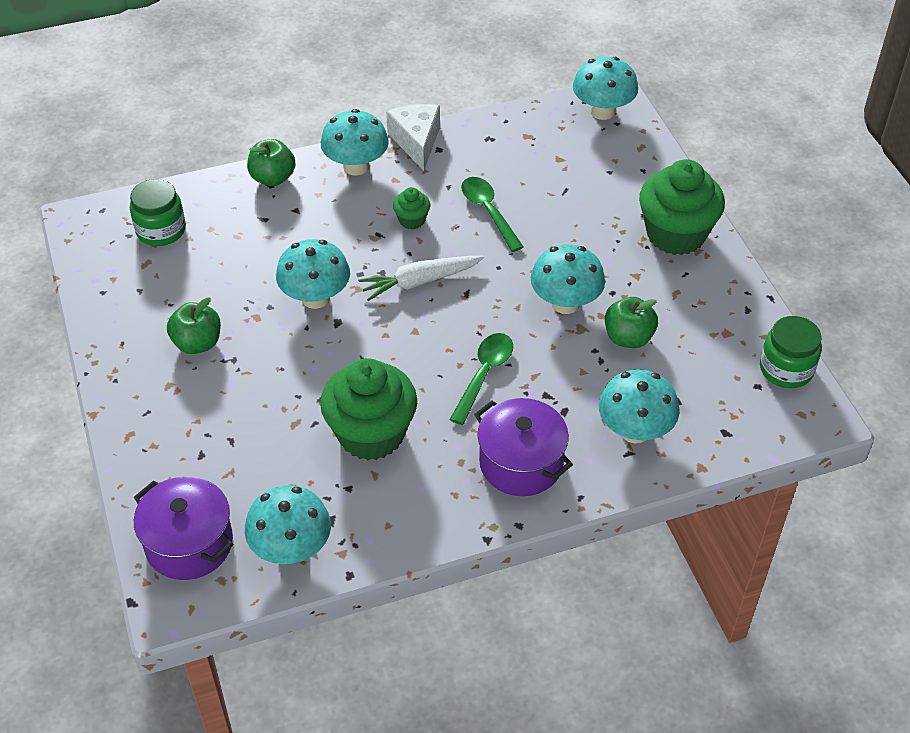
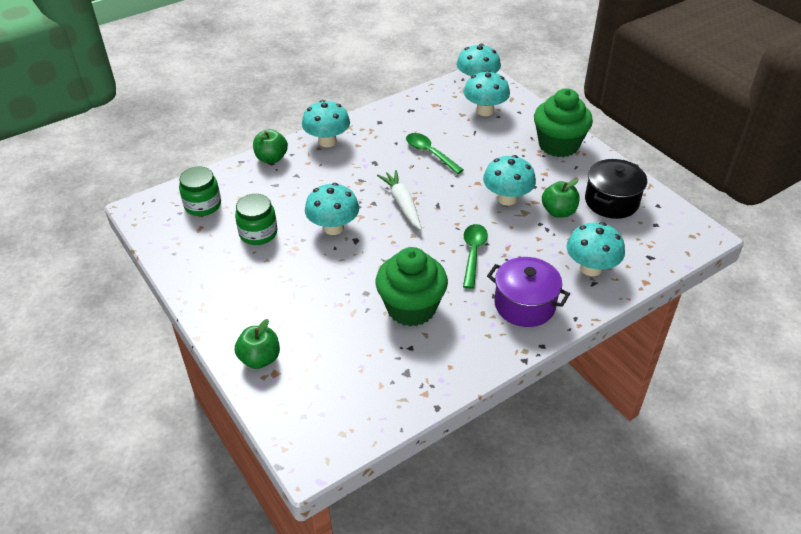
camera: 15 degrees left, 5 degrees down
purple pot [134,476,234,580] -> none
green apple [167,297,221,354] -> green apple moved to [235,319,280,369]
turquoise mushroom [245,485,331,564] -> turquoise mushroom moved to [464,70,510,116]
white carrot [358,256,484,301] -> white carrot turned 105 degrees clockwise [377,170,422,230]
white cheese [386,104,440,171] -> none
green cupcake [393,187,430,230] -> none
green jar [760,316,822,388] -> green jar moved to [235,194,277,245]
none -> black pot [585,159,647,219]

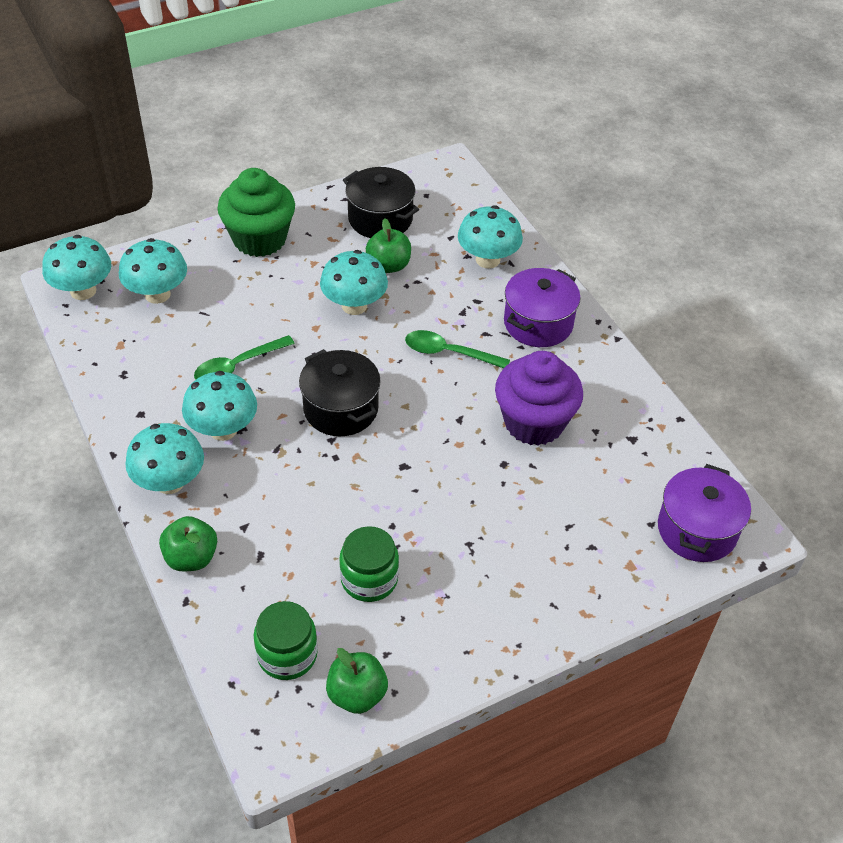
camera: 85 degrees left, 5 degrees up
green apple [235,319,280,369] -> green apple moved to [326,648,388,714]
turquoise mushroom [305,183,359,235] -> turquoise mushroom moved to [182,371,257,441]
green cupcake [376,247,448,326] -> purple cupcake [495,351,583,446]
white carrot [377,170,422,230] -> black pot [299,349,381,436]
none -> purple pot [658,464,751,562]

